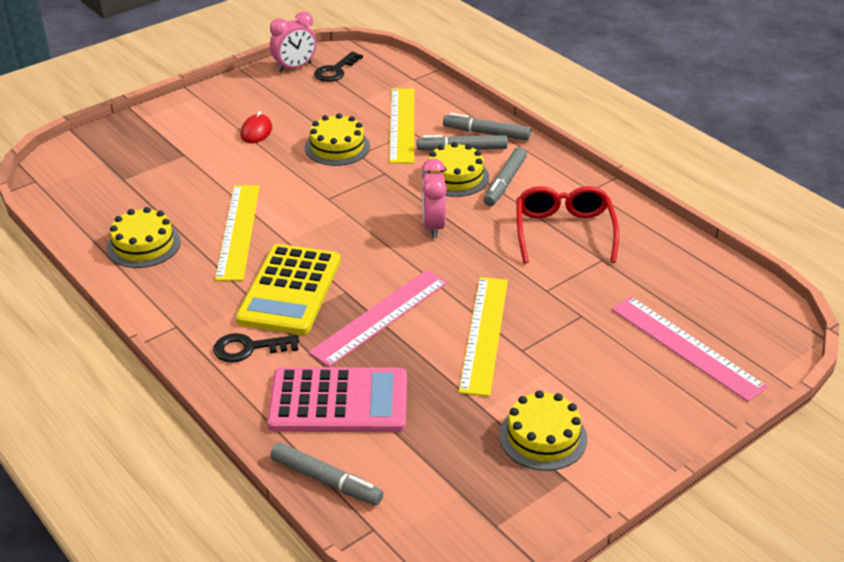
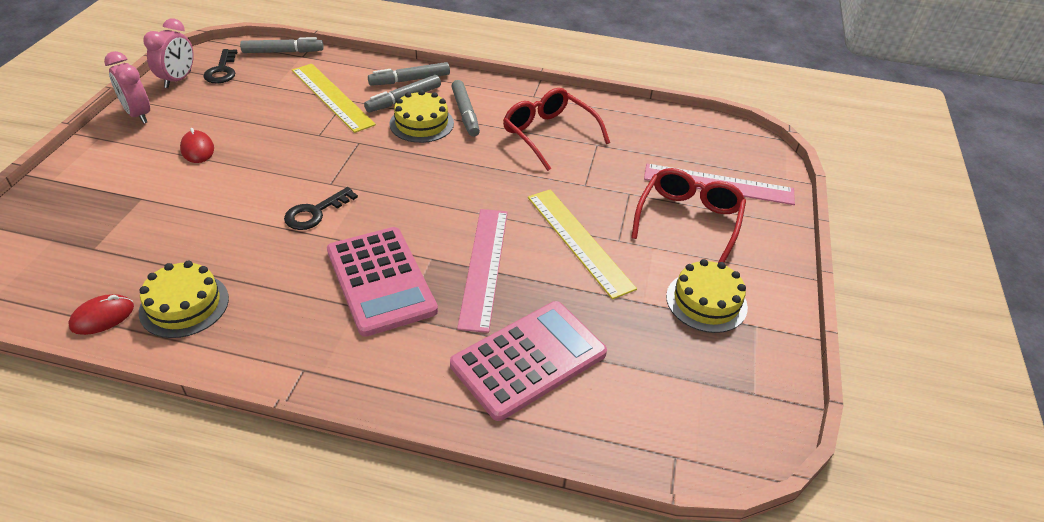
camera: 40 degrees left, 5 degrees up
black key [213,333,299,363] -> black key moved to [284,187,358,230]
yellow ruler [215,185,260,281] -> none
yellow calculator [236,244,341,335] -> pink calculator [327,227,438,337]
grey marker [270,442,383,505] -> grey marker moved to [240,37,324,53]
yellow cake [305,113,370,166] -> none
pink clock [422,158,447,238] -> pink clock moved to [104,51,150,124]
none -> red mouse [68,294,134,335]
none -> red glasses [631,168,746,263]

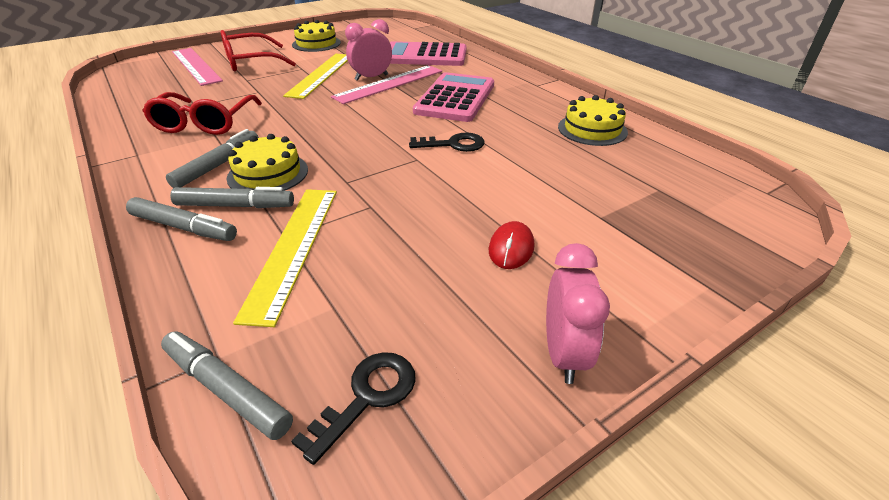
camera: 135 degrees left, 5 degrees down
red mouse [68,294,134,335] -> none
pink clock [143,18,194,88] -> pink clock moved to [345,19,392,81]

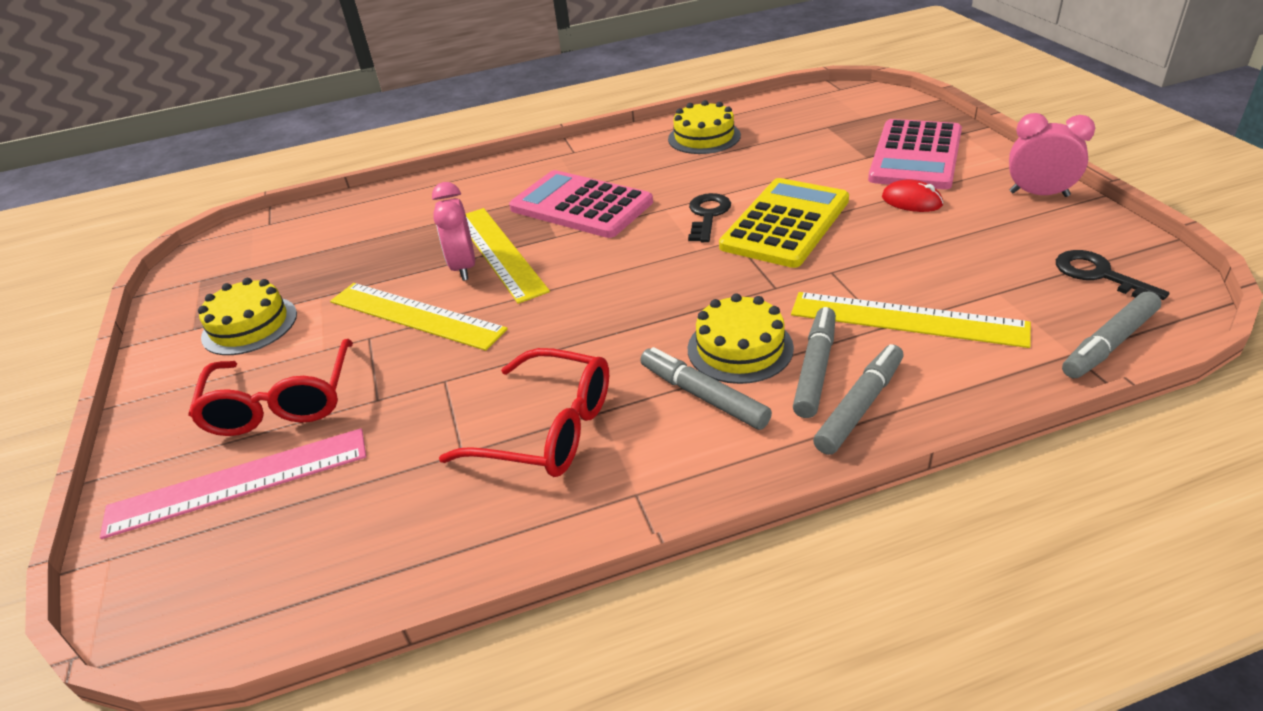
camera: 70 degrees left, 0 degrees up
pink ruler [331,65,442,104] -> yellow ruler [466,208,550,304]
pink calculator [390,41,467,66] -> pink calculator moved to [868,119,962,189]
none -> yellow calculator [719,178,849,268]

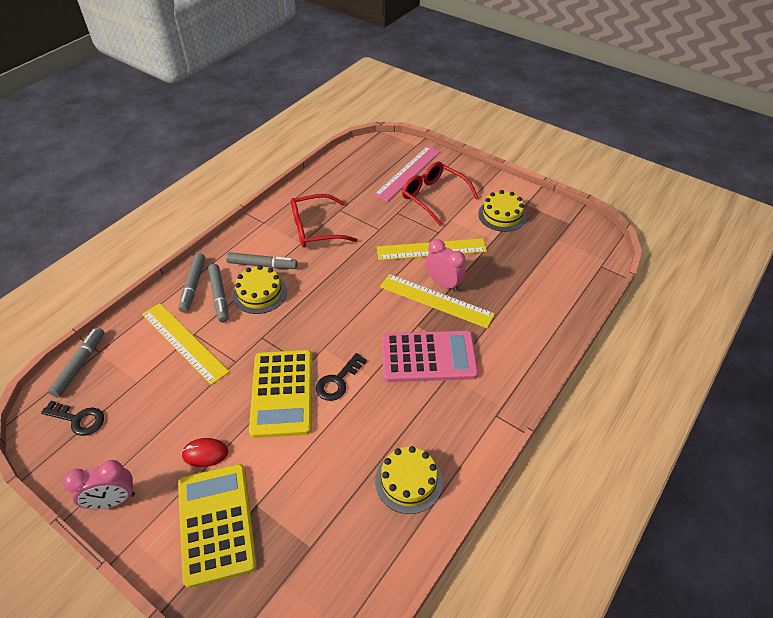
camera: 140 degrees right, 10 degrees up
black key [688,193,731,242] -> black key turned 60 degrees clockwise [316,353,367,401]
yellow ruler [791,292,1031,348] -> yellow ruler turned 60 degrees clockwise [142,303,230,385]
pink calculator [868,119,962,189] -> yellow calculator [178,464,257,588]

